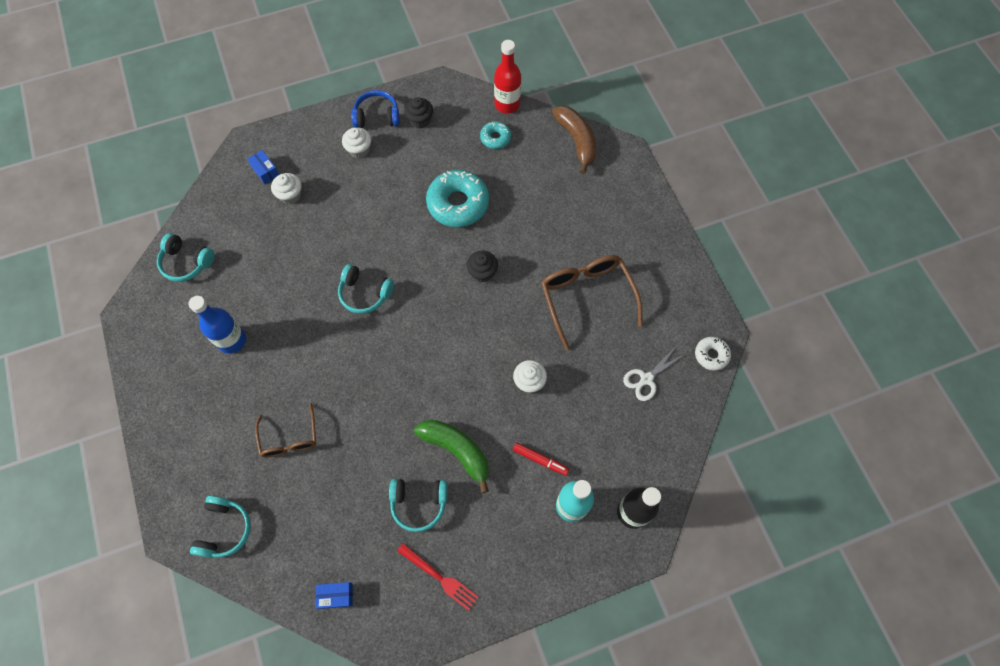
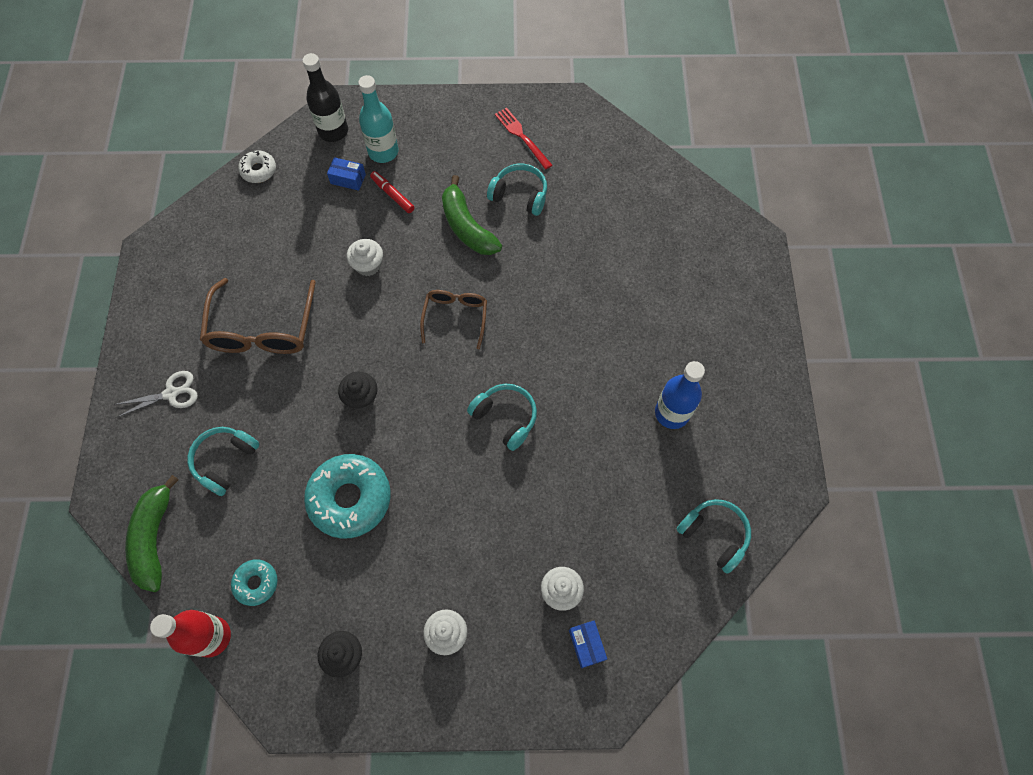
camera: 160 degrees left, 0 degrees up
turquoise headphones [190,496,251,558] -> turquoise headphones moved to [187,427,259,496]
brown glasses [255,403,316,457] -> brown glasses moved to [420,290,487,349]
blue box [315,582,353,609] -> blue box moved to [327,157,366,191]
blue headphones [351,90,400,128] -> none
brown banana [552,106,597,174] -> green banana [125,475,179,592]
white scissors [623,348,685,401] -> white scissors moved to [114,371,198,417]
white donut [695,337,731,371] -> white donut moved to [238,151,276,183]

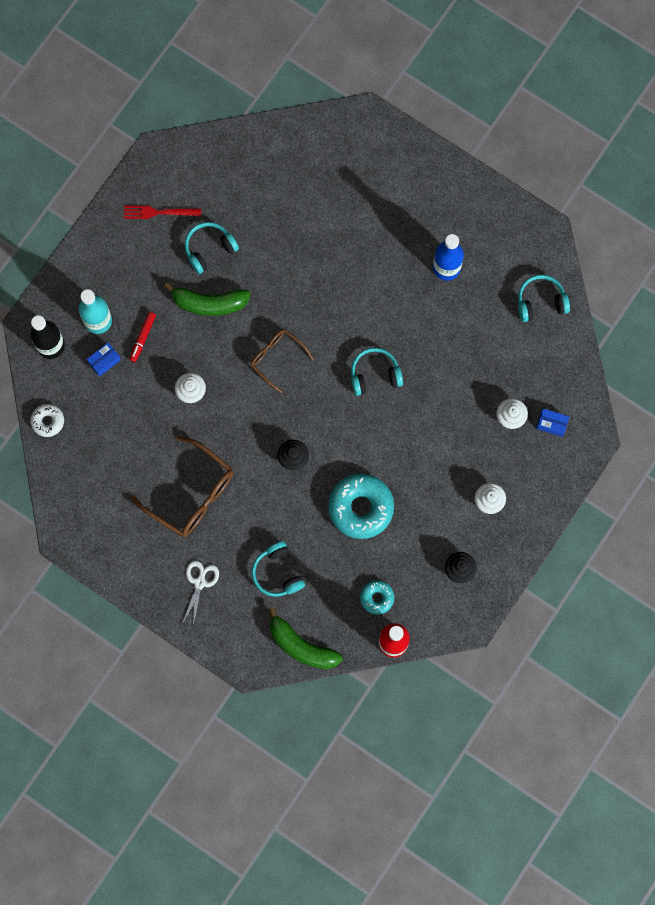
camera: 55 degrees left, 10 degrees up
red marker [370,171,415,213] -> red marker turned 60 degrees counterclockwise [129,312,156,362]

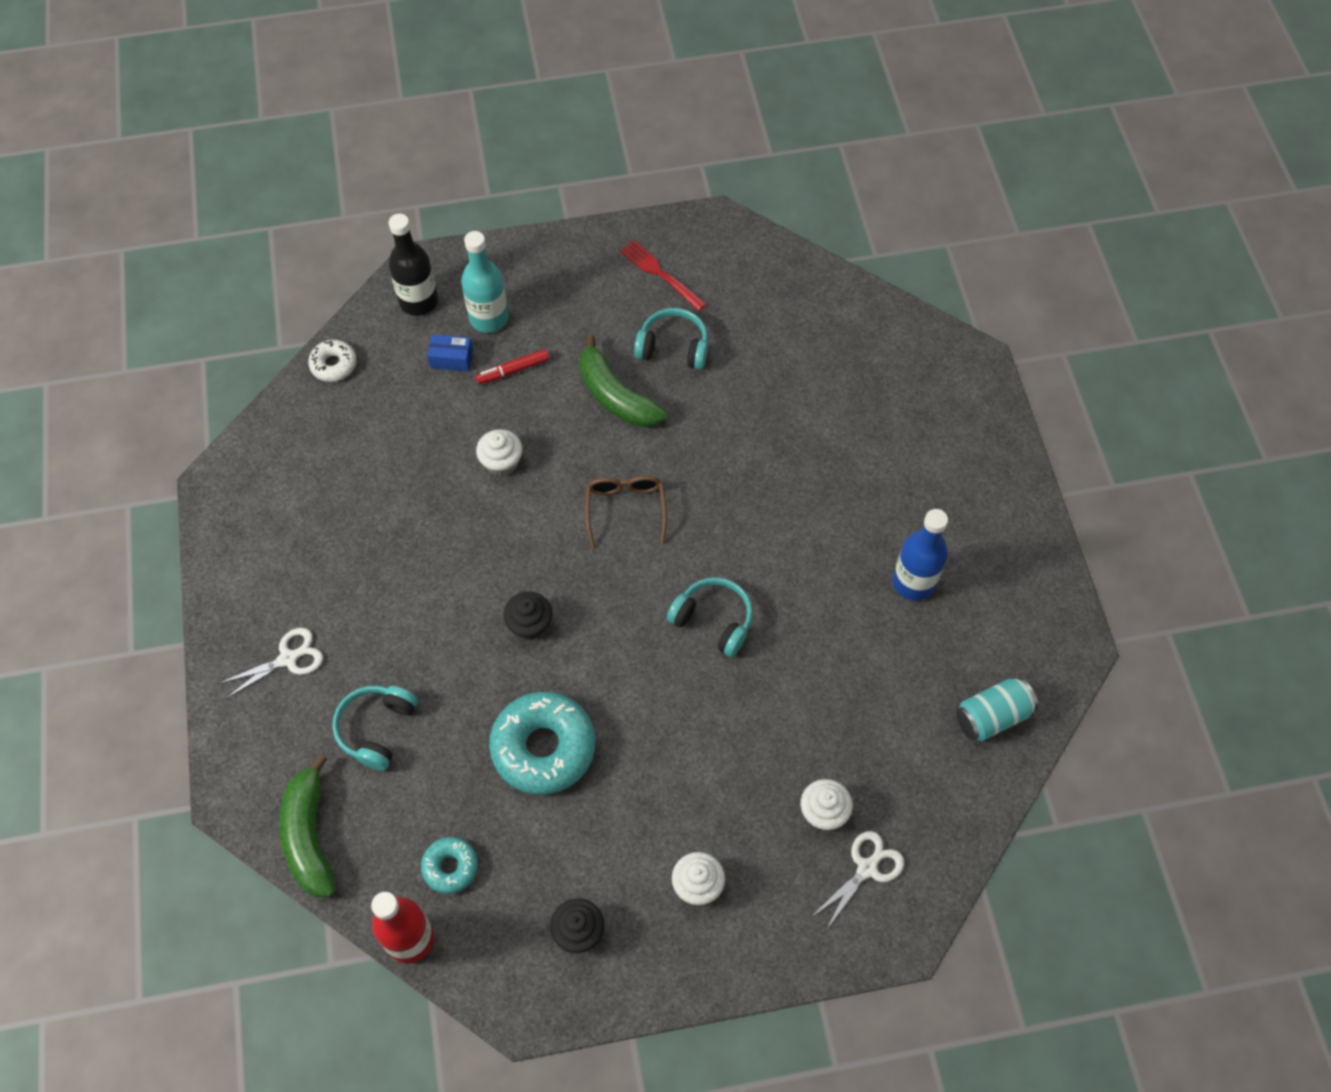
camera: 45 degrees right, 15 degrees down
brown glasses [131,436,233,537] -> none
turquoise headphones [518,275,570,322] -> turquoise can [956,677,1038,741]
blue box [536,409,569,437] -> white scissors [814,831,904,930]

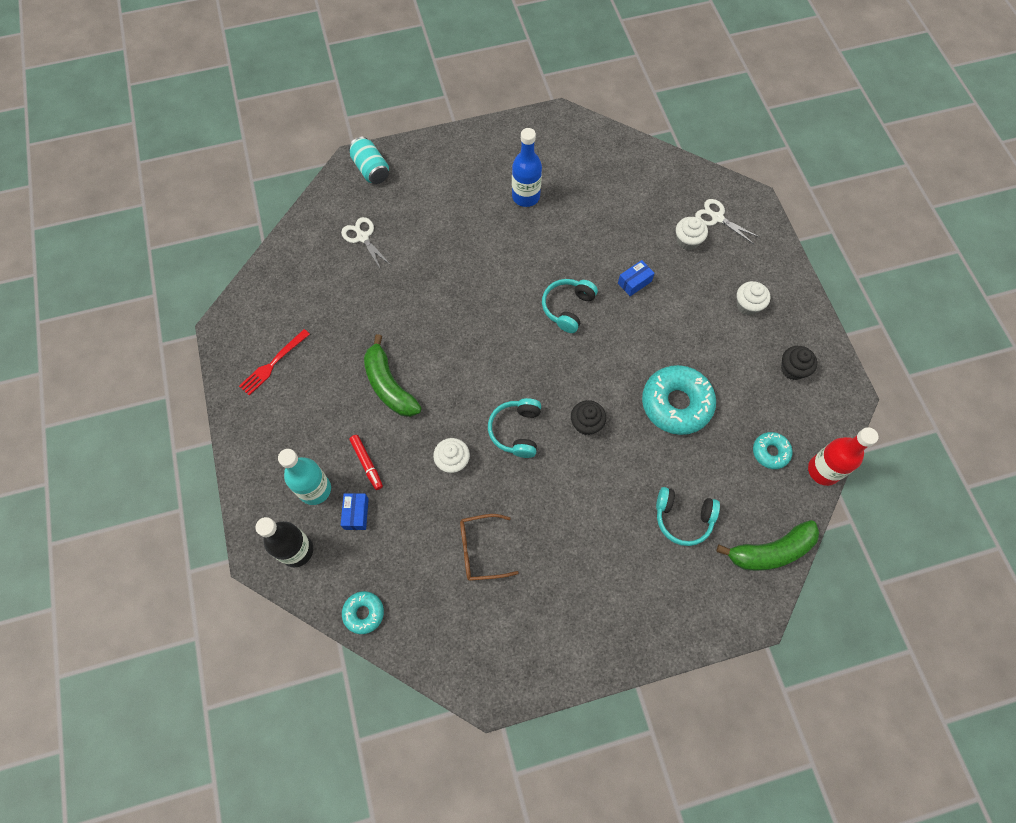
camera: 95 degrees left, 5 degrees up
white scissors [219,628,323,698] -> white scissors moved to [341,217,391,270]
white donut [308,340,357,382] -> turquoise donut [342,591,384,634]
green banana [579,335,667,427] -> green banana turned 105 degrees clockwise [364,334,422,417]
brown glasses [585,476,667,547] -> brown glasses moved to [460,514,519,581]
turquoise headphones [634,308,708,370] -> turquoise headphones moved to [488,398,541,458]
turquoise can [956,677,1038,741] -> turquoise can moved to [349,137,389,184]
none -> blue box [618,260,655,296]

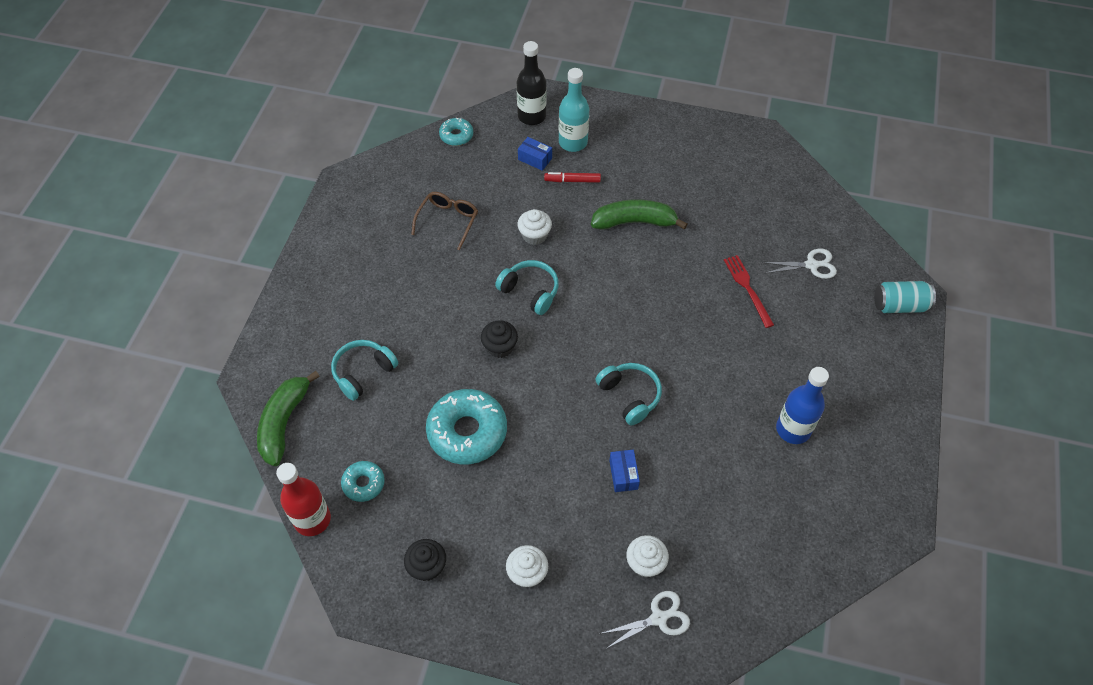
camera: 120 degrees right, 10 degrees down
red fork [239,329,310,396] -> red fork moved to [724,255,774,328]

